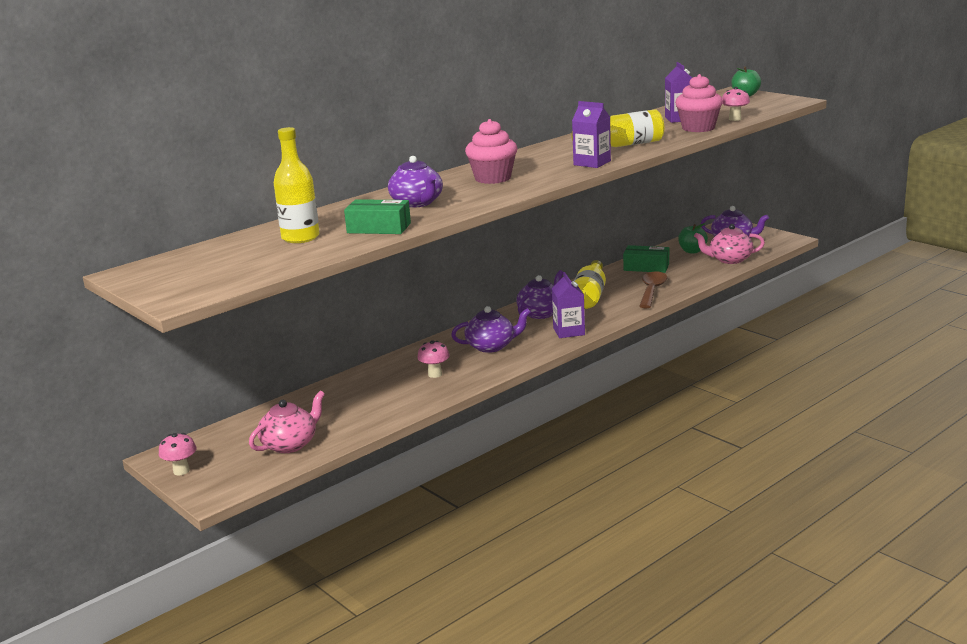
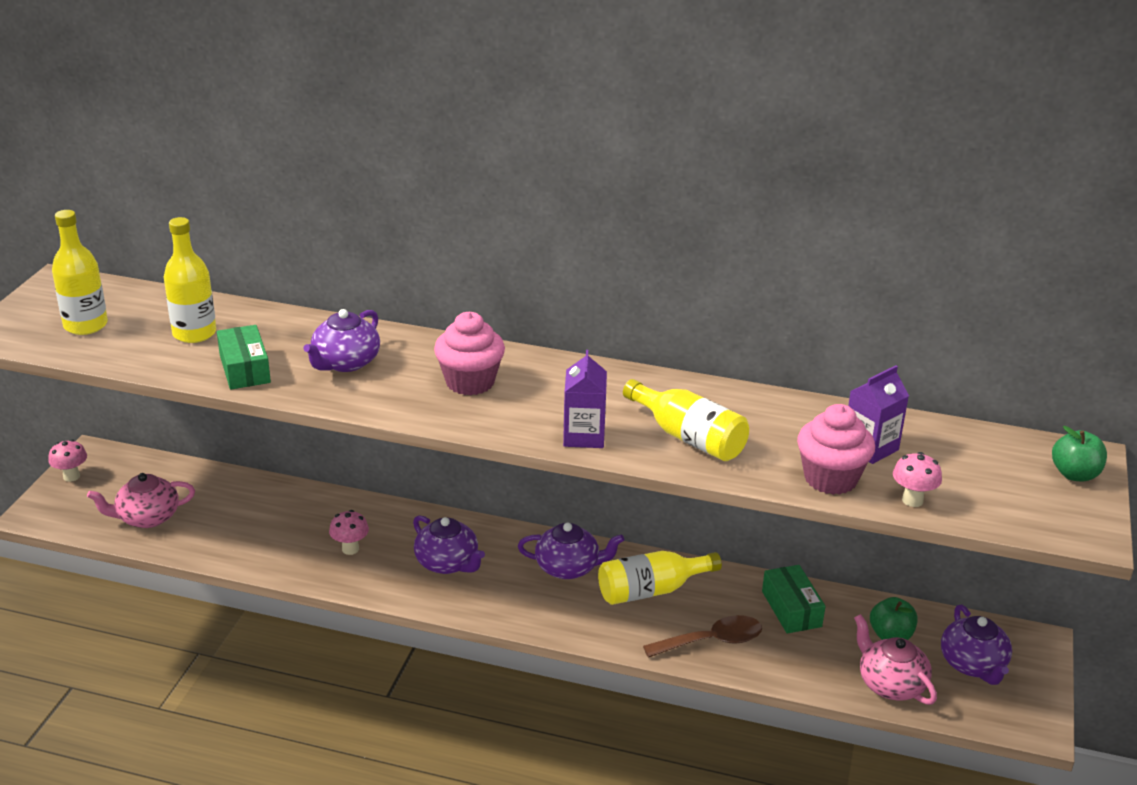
camera: 55 degrees right, 10 degrees up
pink teapot [249,391,325,453] -> pink teapot turned 150 degrees clockwise [87,473,195,528]
purple carton [552,272,585,338] -> none
none -> yellow bottle [52,210,108,335]

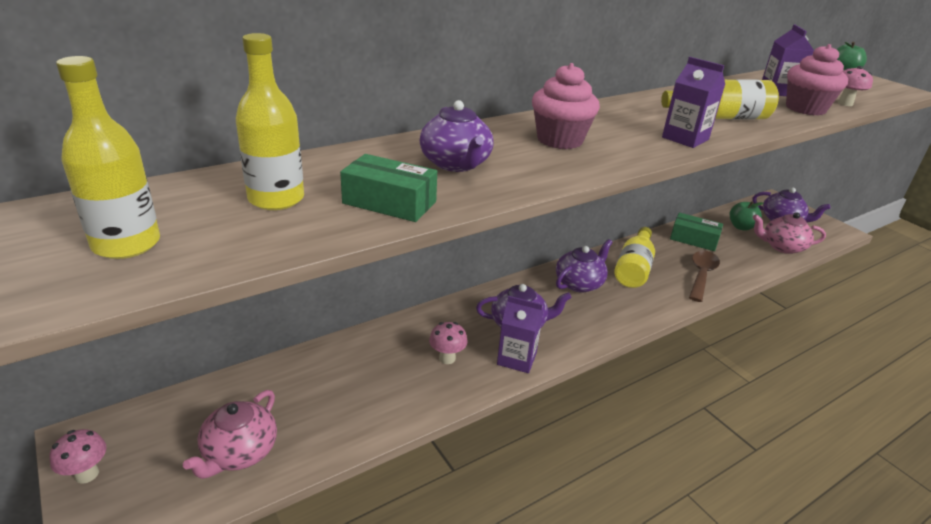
camera: 50 degrees left, 0 degrees up
none -> purple carton [497,296,544,373]

